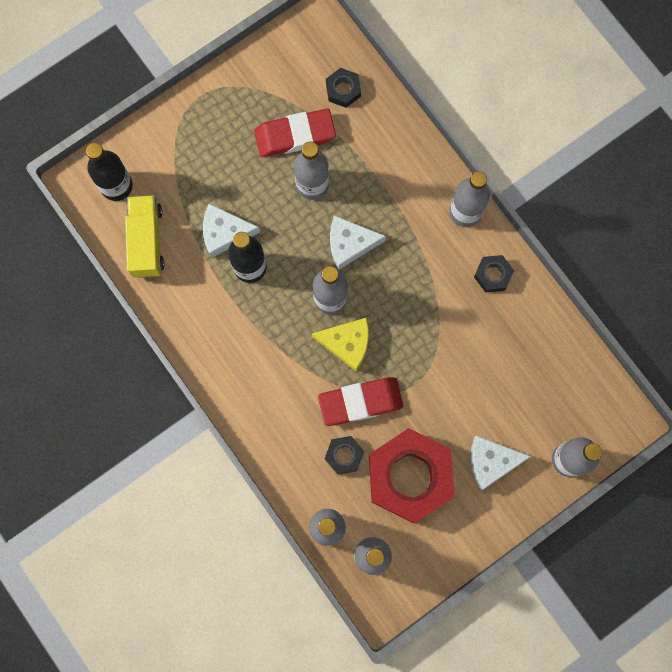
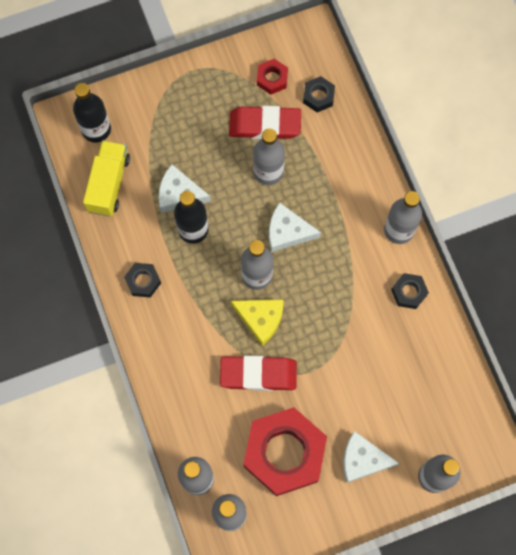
camera: 15 degrees right, 5 degrees down
black nut [325,436,364,474] -> black nut moved to [124,263,161,298]
none -> red nut [257,59,288,95]

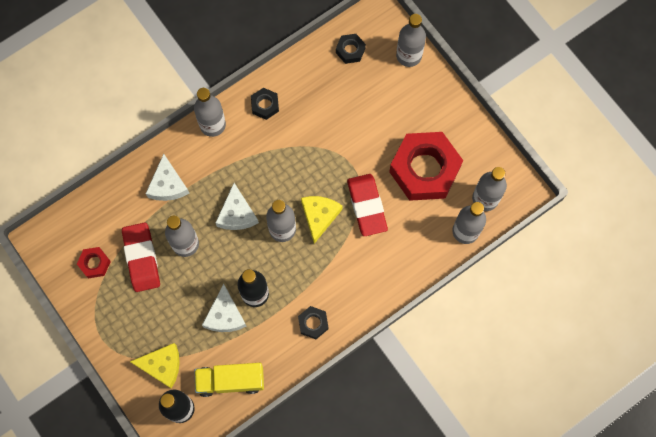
camera: 105 degrees left, 0 degrees up
black nut [303,76,335,112] -> black nut moved to [336,34,366,64]
white cheese [343,431,400,483] -> white cheese moved to [146,154,189,201]
none -> yellow cheese [130,343,180,389]

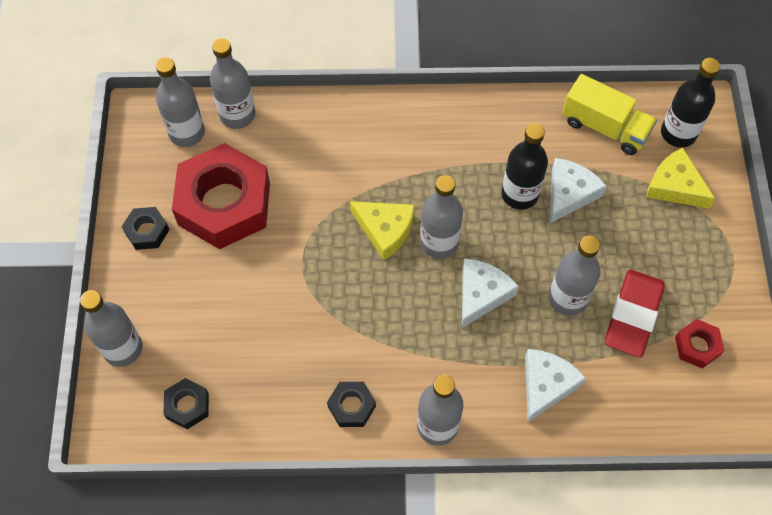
camera: 145 degrees left, 10 degrees down
black nut [298,306,329,339] -> black nut moved to [122,207,169,250]
yellow cheese [301,196,343,244] -> yellow cheese turned 105 degrees counterclockwise [350,201,415,260]
red eraser [347,174,388,236] -> none

